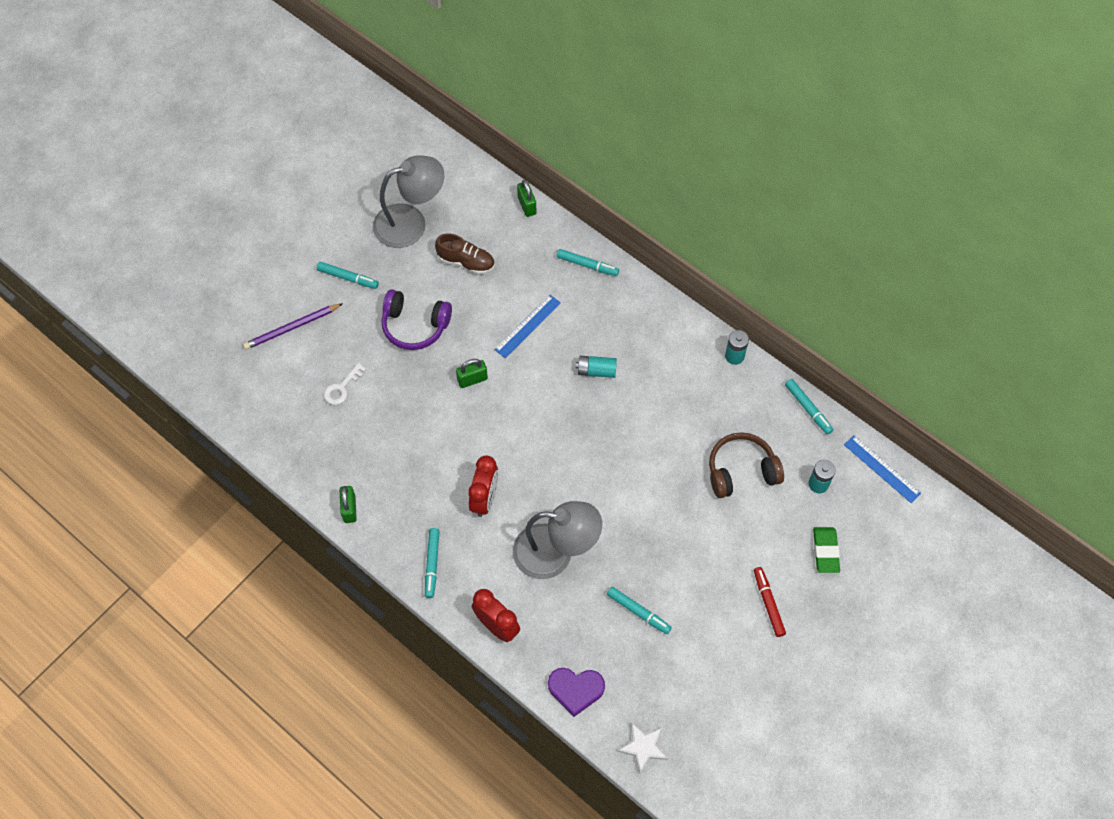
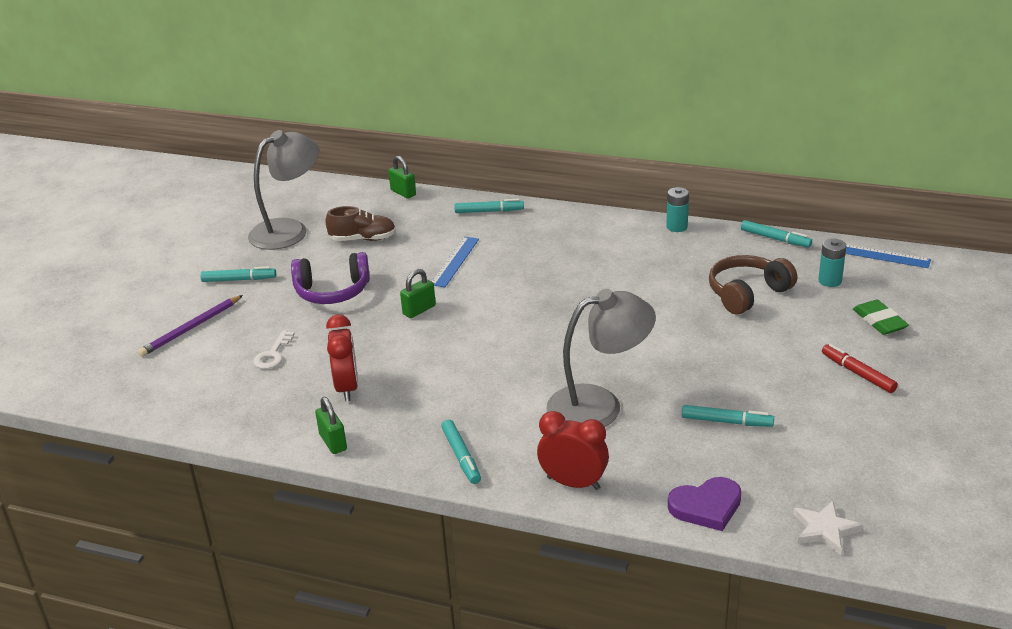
camera: 20 degrees left, 30 degrees down
red clock [468,455,498,517] -> red clock moved to [326,314,358,401]
turquoise battery [576,356,617,378] -> none

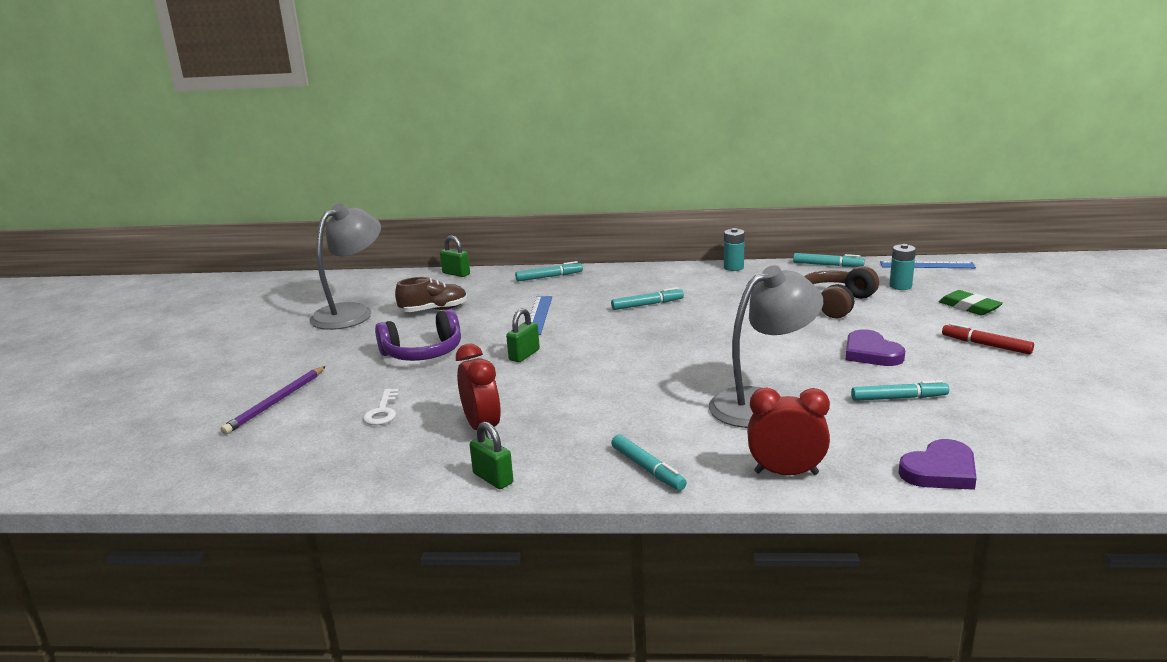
camera: 15 degrees left, 10 degrees down
turquoise marker [200,266,276,282] -> turquoise marker moved to [611,287,684,310]
white star [793,501,863,555] -> none
none -> purple heart [846,329,905,366]

